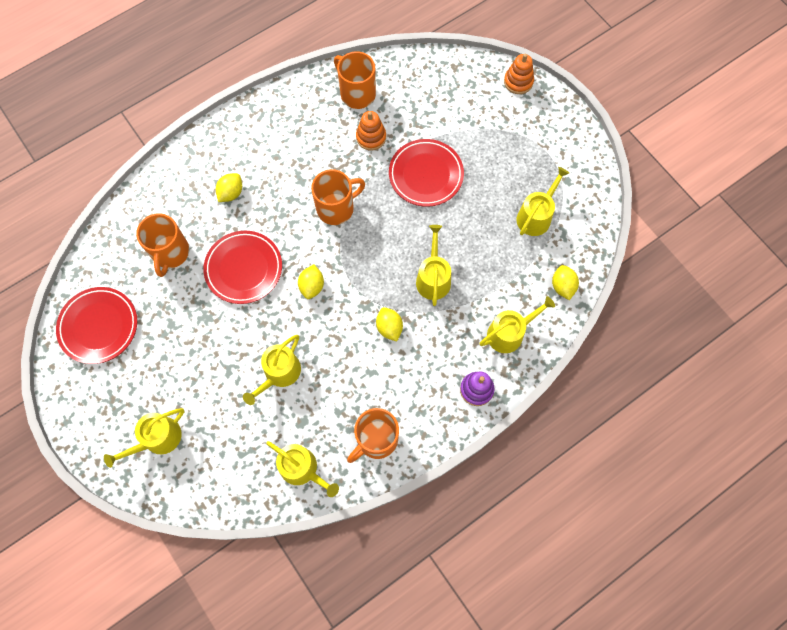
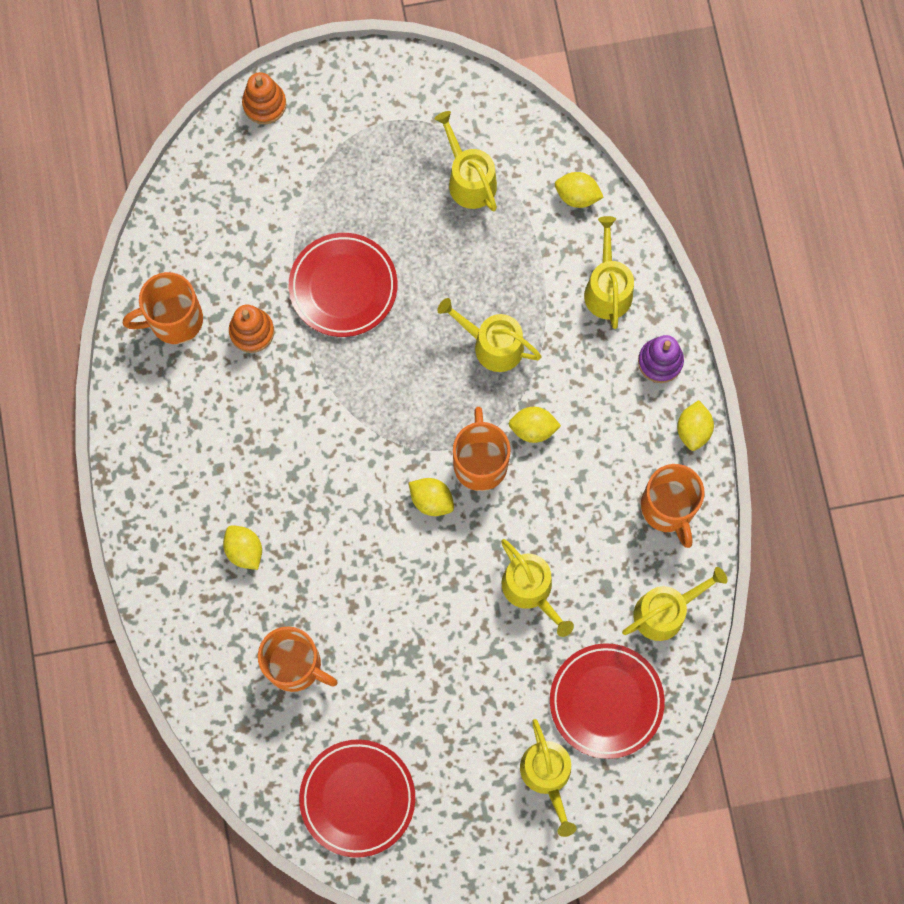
camera: 65 degrees left, 5 degrees up
red plate [203,231,282,304] -> red plate moved to [550,643,665,759]
orange mug [311,169,365,225] -> orange mug moved to [453,407,511,491]
none -> yellow lemon [677,400,714,451]

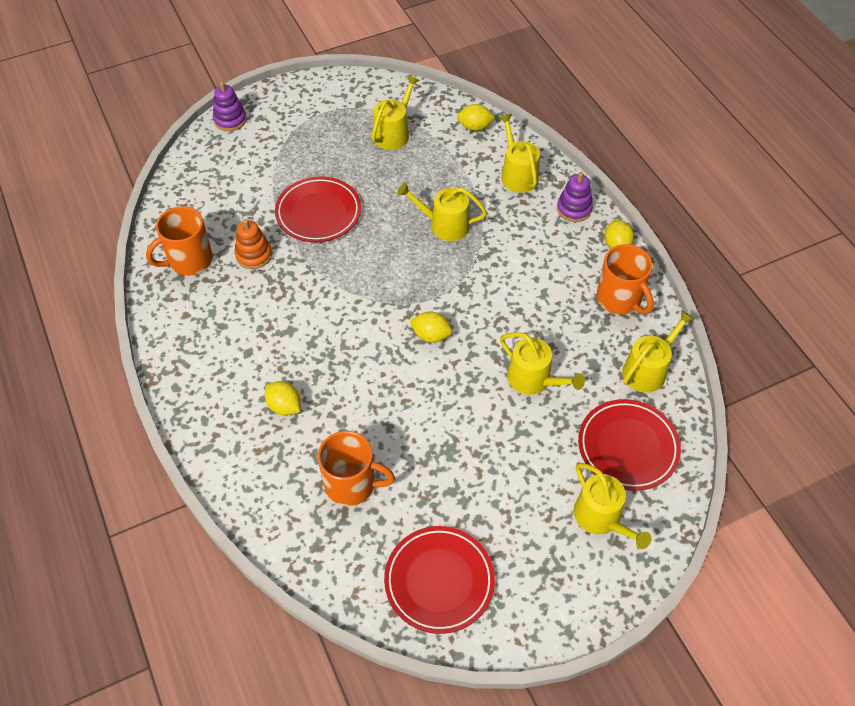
camera: 15 degrees left, 20 degrees down
orange stacking toy [242,72,286,124] -> purple stacking toy [213,82,247,131]
yellow watering can [434,111,497,211] -> yellow watering can turned 75 degrees clockwise [372,75,420,150]
orange mug [453,407,511,491] -> none
yellow lemon [508,407,561,443] -> none

